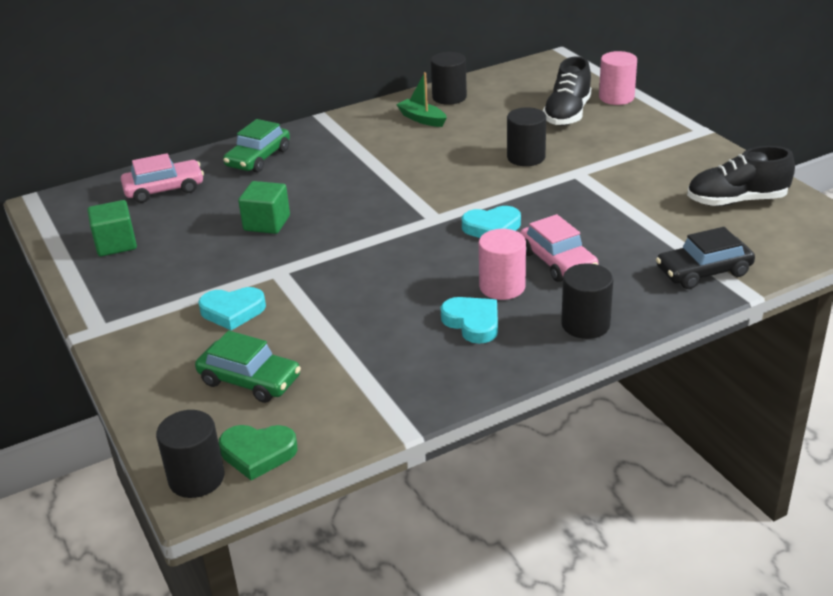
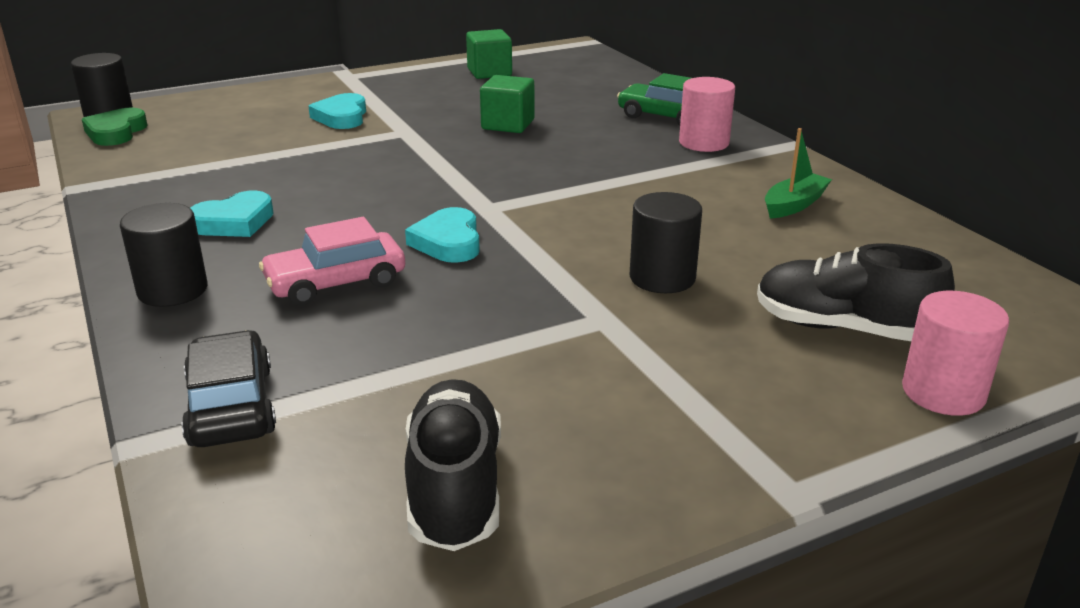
camera: 90 degrees right, 5 degrees down
pink car [121,153,204,203] -> none
green car [195,331,301,403] -> none
black cylinder [431,52,467,105] -> none
pink cylinder [479,229,526,300] -> pink cylinder moved to [679,77,735,152]

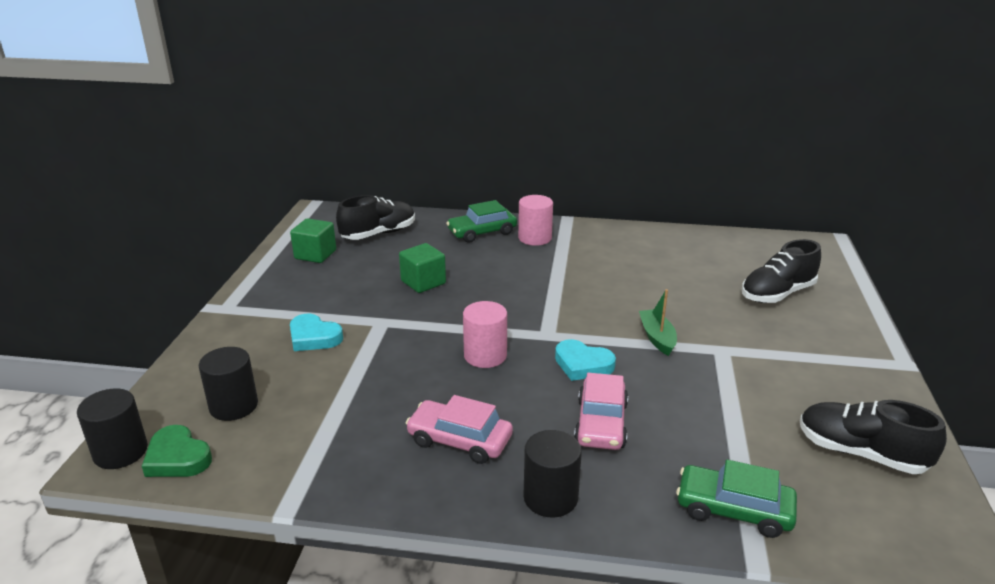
camera: 55 degrees left, 0 degrees up
black car [182,330,276,447] -> green car [676,460,797,538]
turquoise heart [191,191,274,237] -> pink car [406,395,513,464]
black cylinder [629,192,702,293] -> black cylinder moved to [199,347,258,421]
green boat [765,128,832,219] -> green boat moved to [639,289,677,356]
pink cylinder [902,291,1009,416] -> pink cylinder moved to [463,301,507,368]
none -> black shoe [336,195,415,240]

